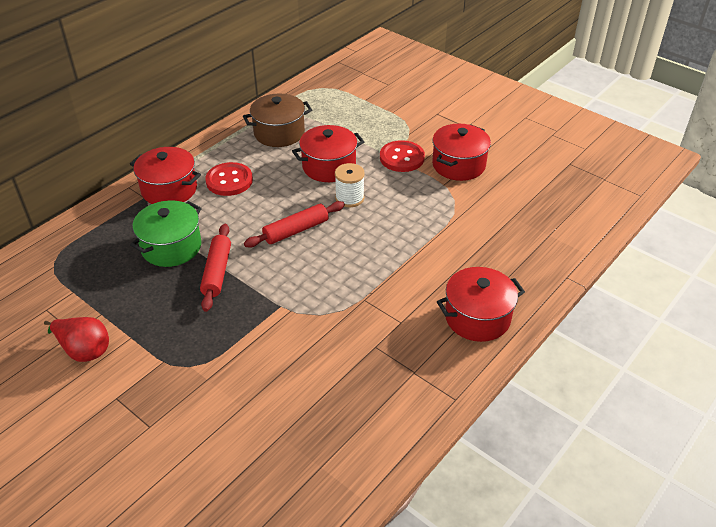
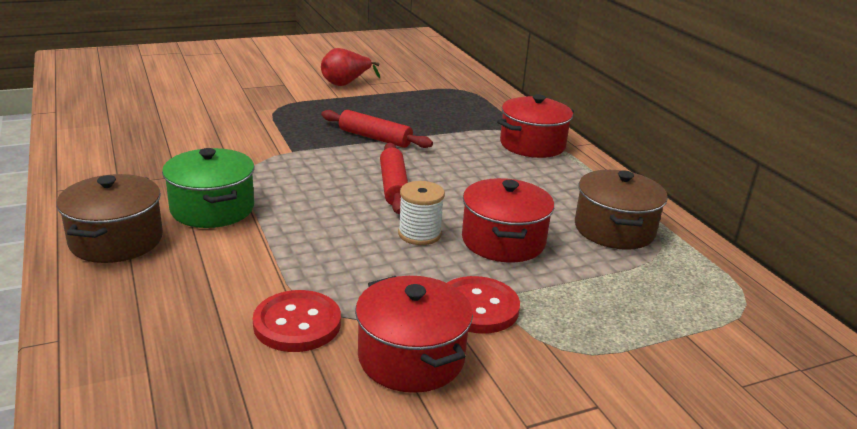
camera: 115 degrees right, 15 degrees down
green pot [130,200,202,267] -> green pot moved to [162,148,254,228]
red button [205,162,253,196] -> red button moved to [253,290,341,352]
red pot [437,267,525,342] -> brown pot [56,174,163,263]

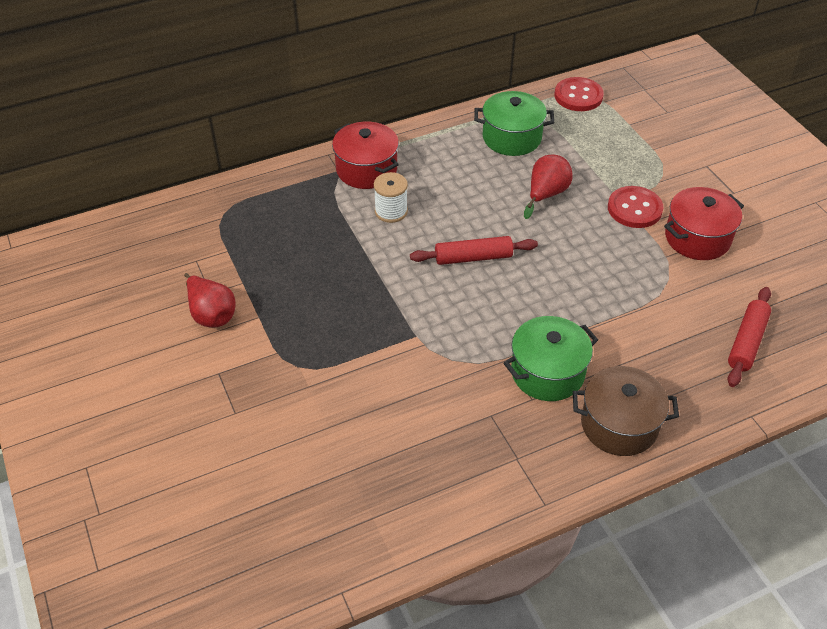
camera: 90 degrees left, 20 degrees up
red button [253,290,341,352] -> red button moved to [555,77,604,111]
red rolling pin [321,110,433,148] -> red rolling pin moved to [727,287,771,387]
white spool [398,181,445,245] -> white spool moved to [374,172,408,223]
red pot [462,178,554,262] -> red pear [524,155,573,219]
brown pot [575,170,668,250] -> green pot [474,91,554,156]

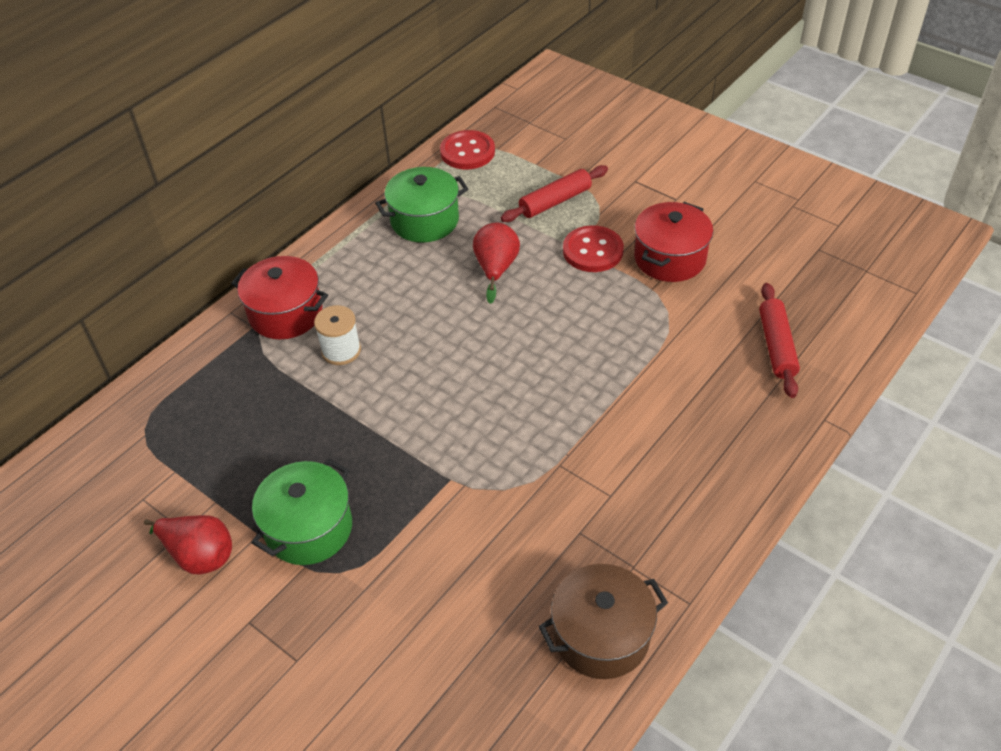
camera: 25 degrees left, 0 degrees up
red rolling pin [410,236,538,265] -> red rolling pin moved to [501,165,608,222]
green pot [504,316,598,401] -> green pot moved to [251,459,352,565]
brown pot [573,366,679,456] -> brown pot moved to [538,564,668,679]

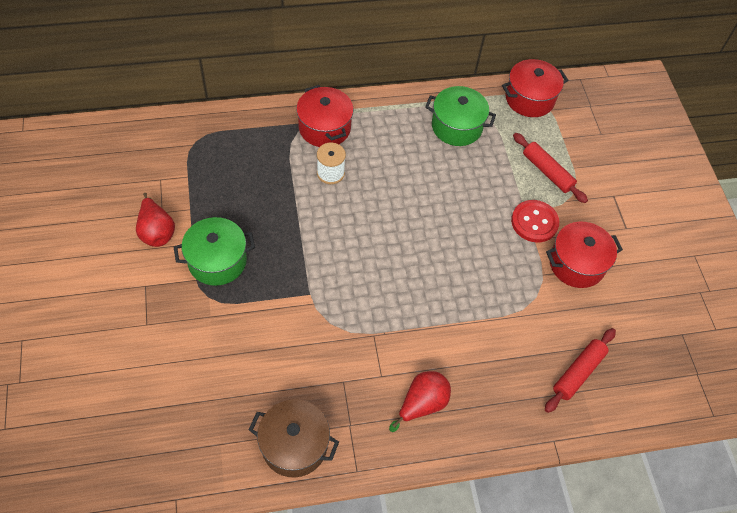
camera: 35 degrees right, 10 degrees up
red button [440,130,495,169] -> red pot [502,59,568,117]
red pear [473,222,520,304] -> red pear moved to [389,371,451,432]
red rolling pin [501,165,608,222] -> red rolling pin turned 45 degrees clockwise [513,133,588,203]

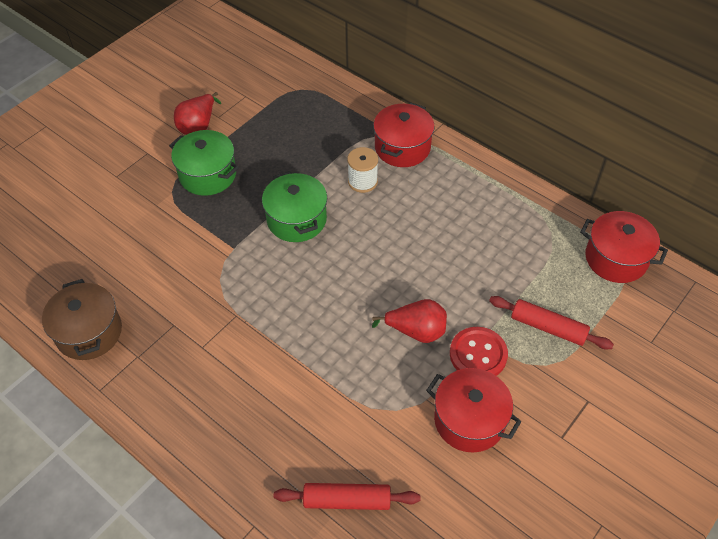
camera: 55 degrees right, 5 degrees down
red pear [389,371,451,432] -> red pear moved to [372,299,447,343]
green pot [425,86,496,146] -> green pot moved to [262,171,327,242]
red rolling pin [513,133,588,203] -> red rolling pin turned 75 degrees counterclockwise [489,296,614,349]

